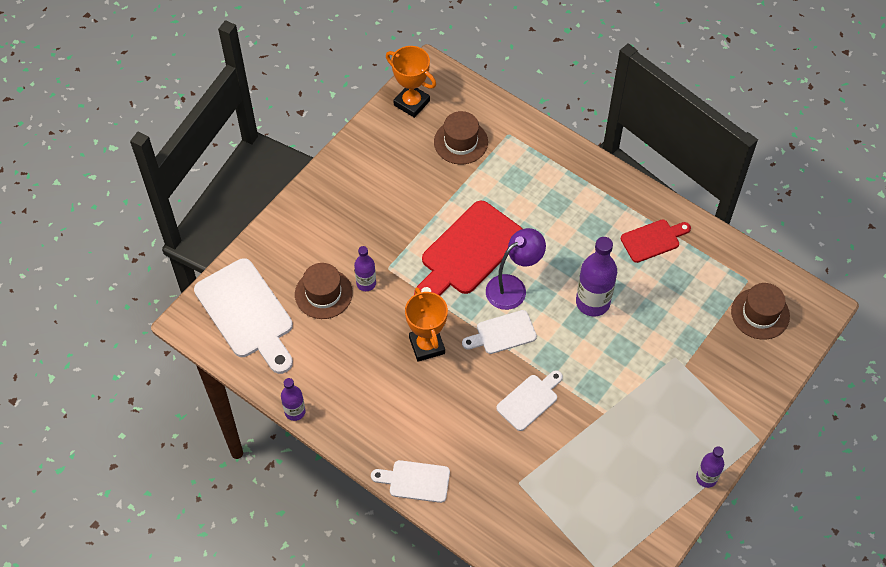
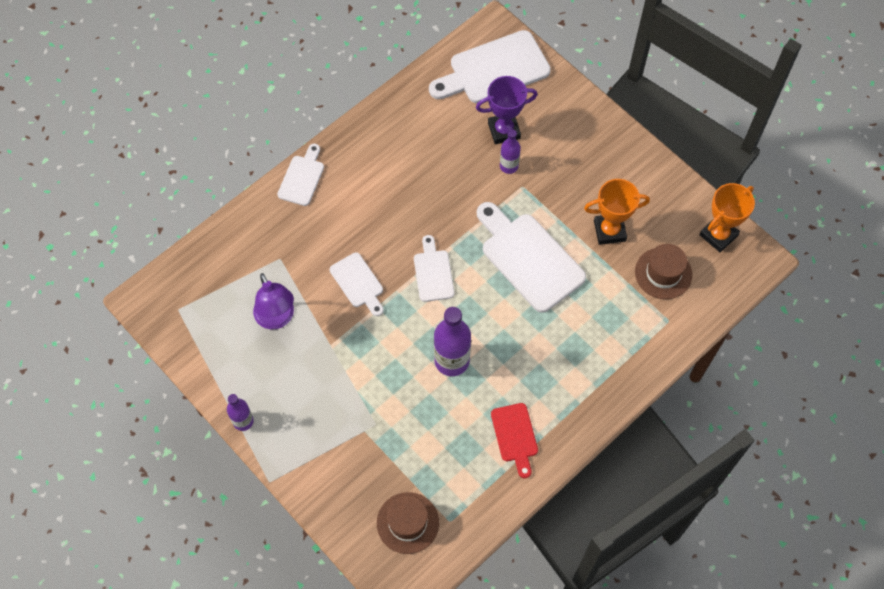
camera: 100 degrees right, 5 degrees up
purple bottle [281,378,306,421] -> none
brown hat [295,263,353,319] -> purple trophy [476,76,537,144]
orange trophy [405,287,448,362] -> orange trophy moved to [584,179,650,245]
red cutting board [414,200,523,296] -> white cutting board [477,202,586,313]
purple lamp [486,228,546,310] -> purple lamp moved to [253,273,294,329]

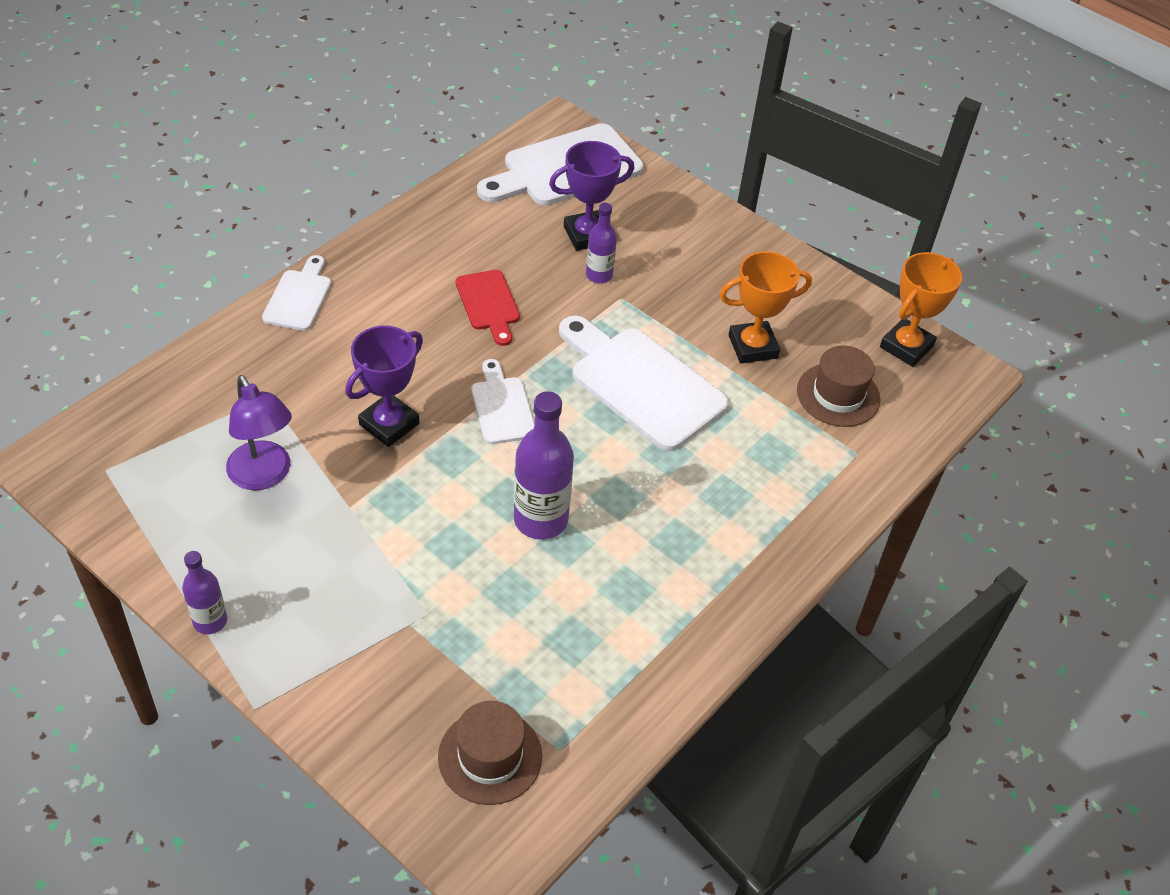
camera: 10 degrees left, 15 degrees down
white cutting board [330,253,384,316] -> purple trophy [345,326,423,447]
red cutting board [491,403,538,478] -> red cutting board moved to [456,270,520,346]

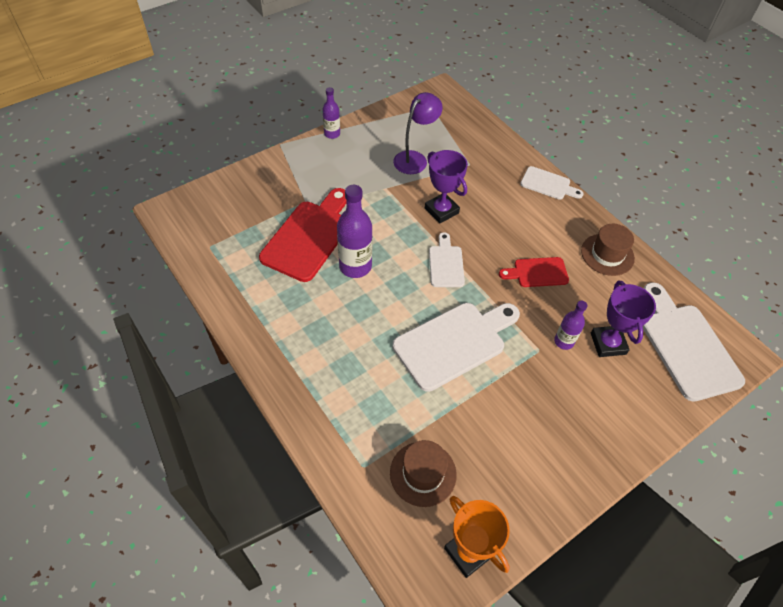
camera: 105 degrees right, 5 degrees up
purple lamp [226,375,292,490] -> purple lamp turned 150 degrees clockwise [393,92,443,174]
brown hat [438,701,542,805] -> brown hat moved to [581,224,635,276]
white cutting board [471,359,535,444] -> white cutting board turned 90 degrees counterclockwise [429,232,465,287]
orange trophy [720,251,812,364] -> none
none -> red cutting board [259,188,346,282]

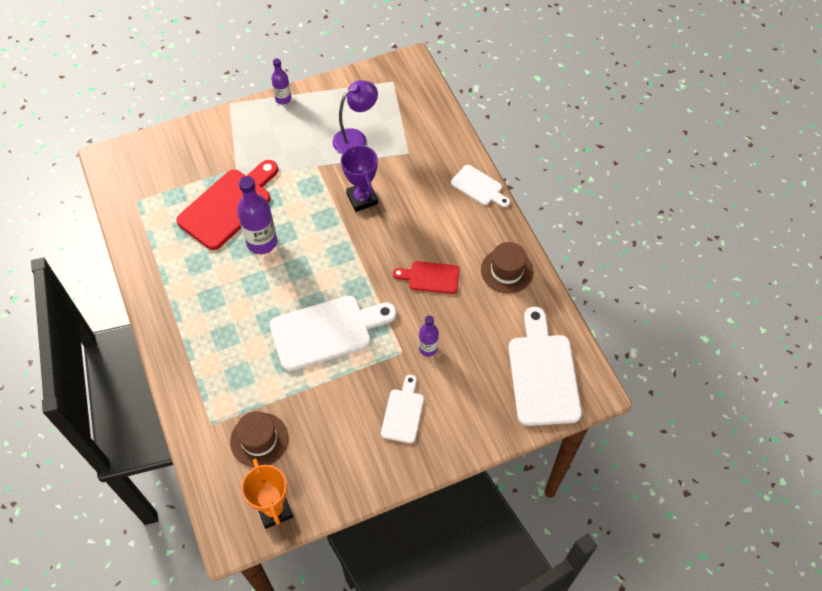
camera: 15 degrees right, 5 degrees up
white cutting board [429,232,465,287] -> white cutting board moved to [381,375,424,443]
purple trophy [591,281,656,357] -> none

